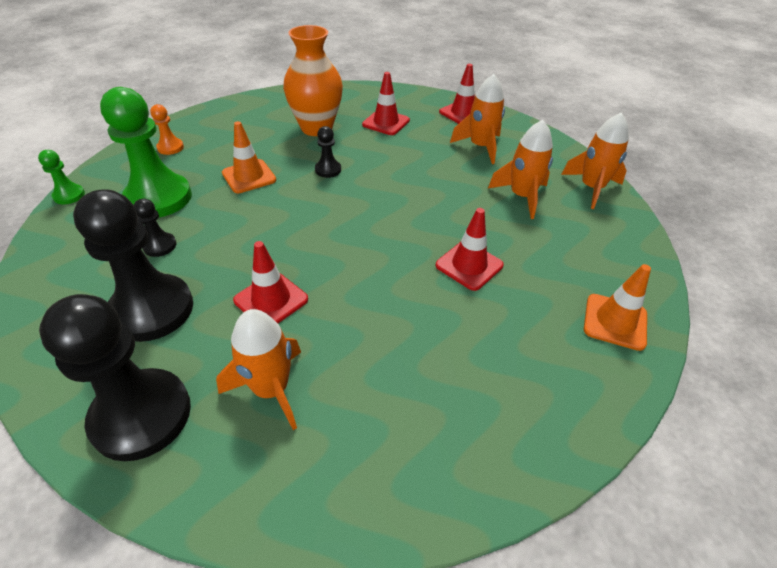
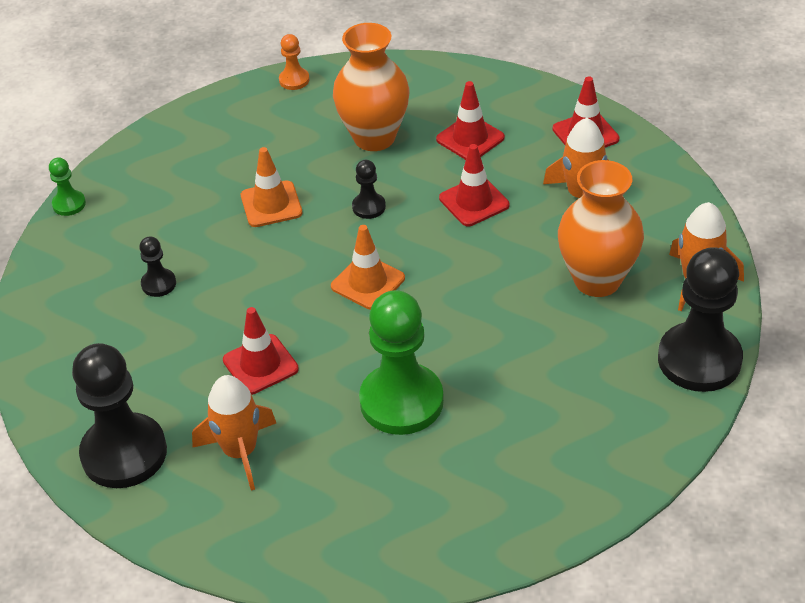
camera: 20 degrees right, 0 degrees up
black pawn [73,189,193,342] -> black pawn moved to [658,247,743,392]
green pawn [100,87,192,218] -> green pawn moved to [359,290,444,435]
orange pawn [150,104,184,155] -> orange pawn moved to [279,34,310,90]
red traffic cone [436,208,504,291] -> red traffic cone moved to [439,144,509,226]
orange rocket [488,120,553,219] -> orange vase [558,160,644,297]
orange traffic cone [584,264,651,351] -> orange traffic cone moved to [331,225,405,310]

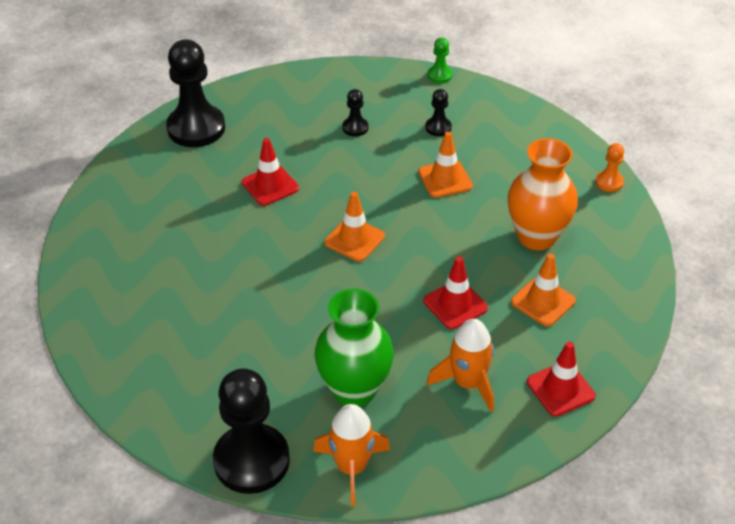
camera: 85 degrees right, 0 degrees up
orange rocket [192,375,276,490] -> none
black pawn [352,160,386,219] -> black pawn moved to [425,89,452,136]
green pawn [359,290,444,435] -> none
red traffic cone [436,81,505,160] -> orange traffic cone [511,253,576,327]
orange vase [558,160,644,297] -> green vase [314,288,394,407]

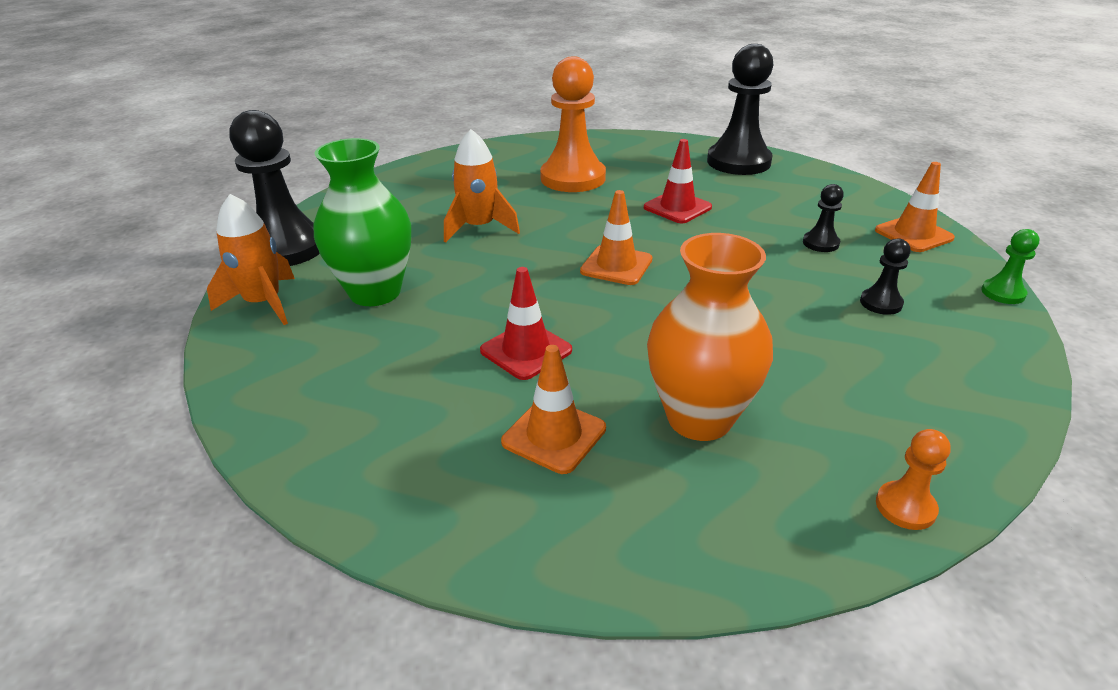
camera: 80 degrees right, 10 degrees down
orange traffic cone [418,132,473,198] -> orange traffic cone moved to [875,162,955,252]
orange rocket [427,319,494,412] -> orange rocket moved to [444,129,520,243]
red traffic cone [527,341,596,417] -> none
none -> orange pawn [540,56,606,192]

